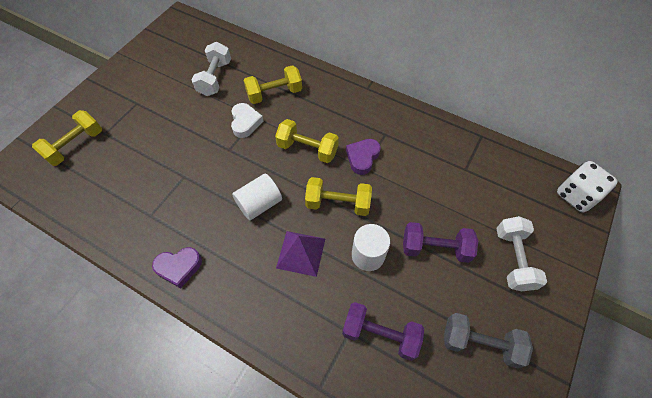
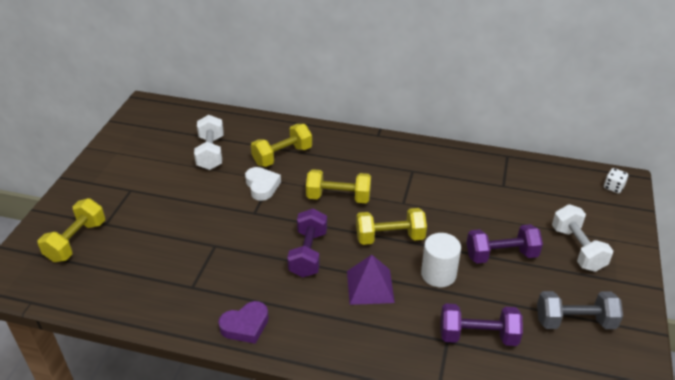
camera: 15 degrees left, 20 degrees down
white cylinder [232,174,282,220] -> purple dumbbell [287,209,327,277]
purple heart [346,139,381,175] -> none
white dice [557,161,618,212] -> white dice [604,168,628,193], size x0.52

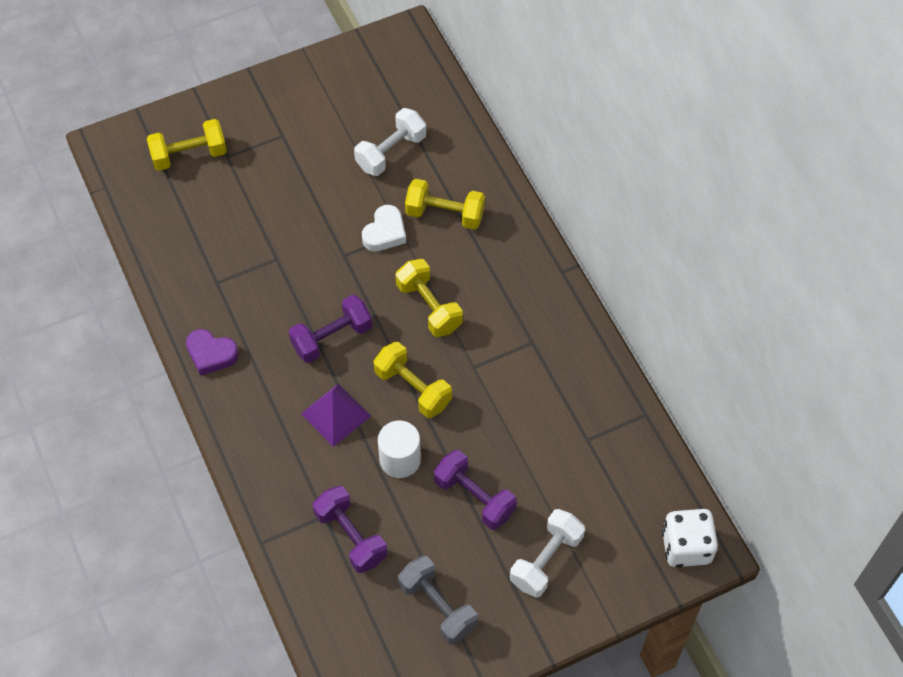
camera: 50 degrees right, 20 degrees up
white dice [604,168,628,193] -> white dice [662,509,718,567], size x1.91

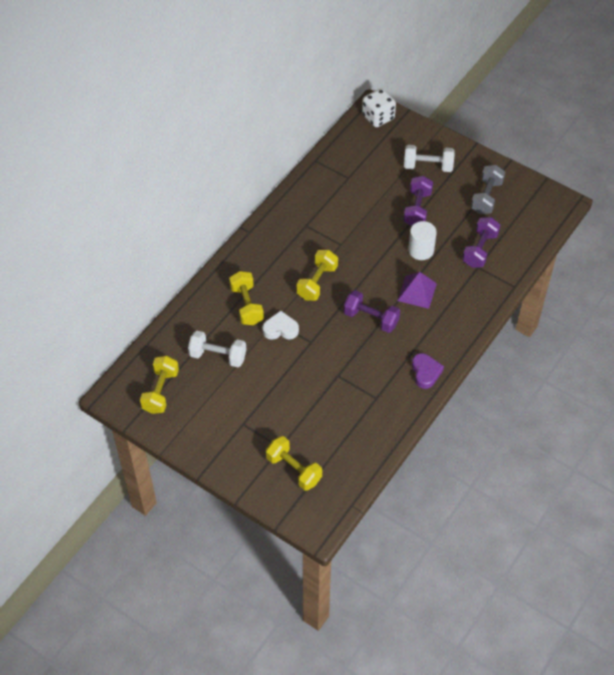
camera: 120 degrees left, 5 degrees down
yellow dumbbell [374,342,452,418] -> yellow dumbbell moved to [140,356,179,414]

